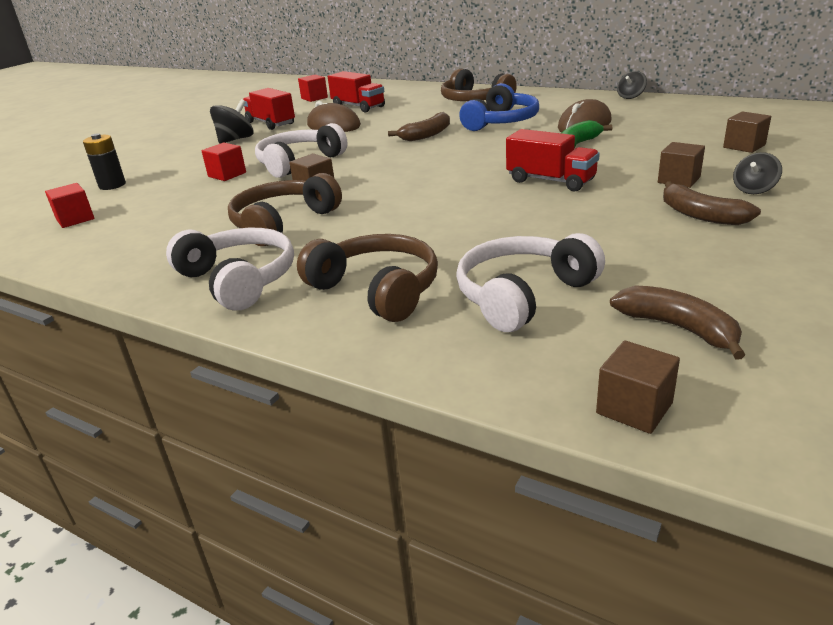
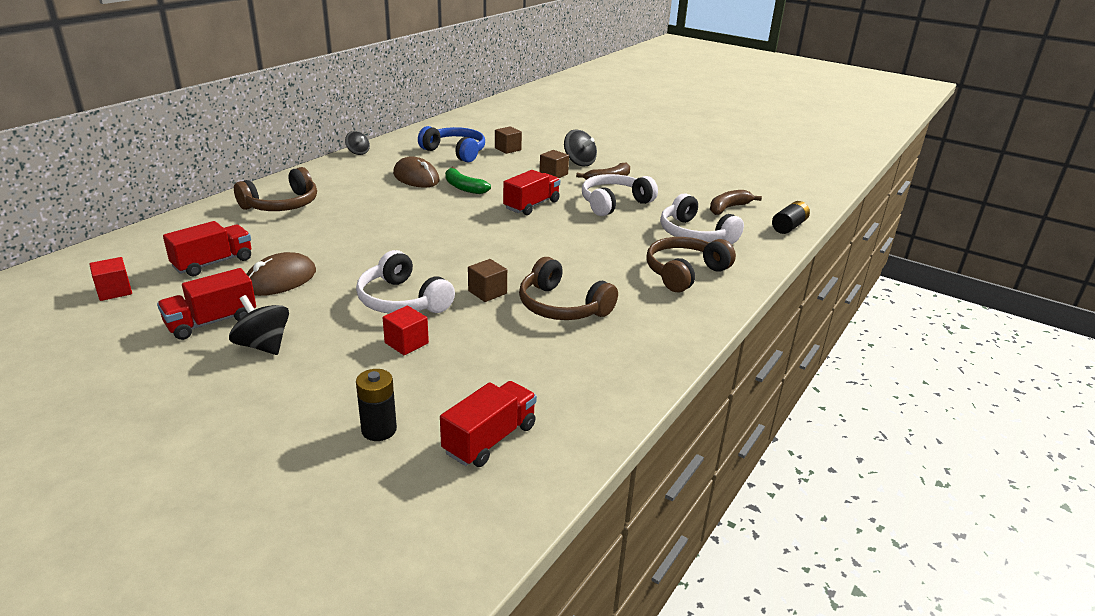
camera: 90 degrees left, 0 degrees up
red cube [45,183,94,228] -> red truck [440,381,537,467]
white headphones [166,228,294,311] -> white headphones moved to [582,174,658,216]
brown banana [388,112,450,141] -> none
blue headphones [459,83,539,131] -> blue headphones moved to [418,126,485,163]
brown cube [596,340,680,434] -> black battery [772,201,810,234]
black spinning top [733,152,782,194] -> black spinning top [564,129,597,166], size x1.53

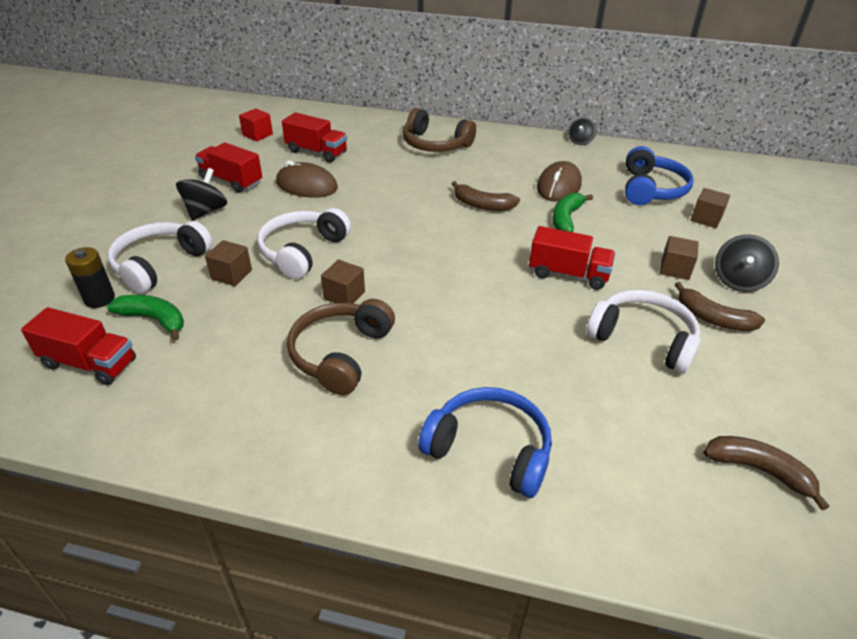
camera: 70 degrees right, 10 degrees up
red cube [382,306,429,355] -> brown cube [205,240,252,286]
brown headphones [646,237,736,292] -> blue headphones [418,387,552,498]
white headphones [660,193,744,244] -> white headphones moved to [108,221,213,294]
black battery [772,201,810,234] -> none
none -> green banana [107,295,184,341]
none -> brown banana [452,181,520,211]

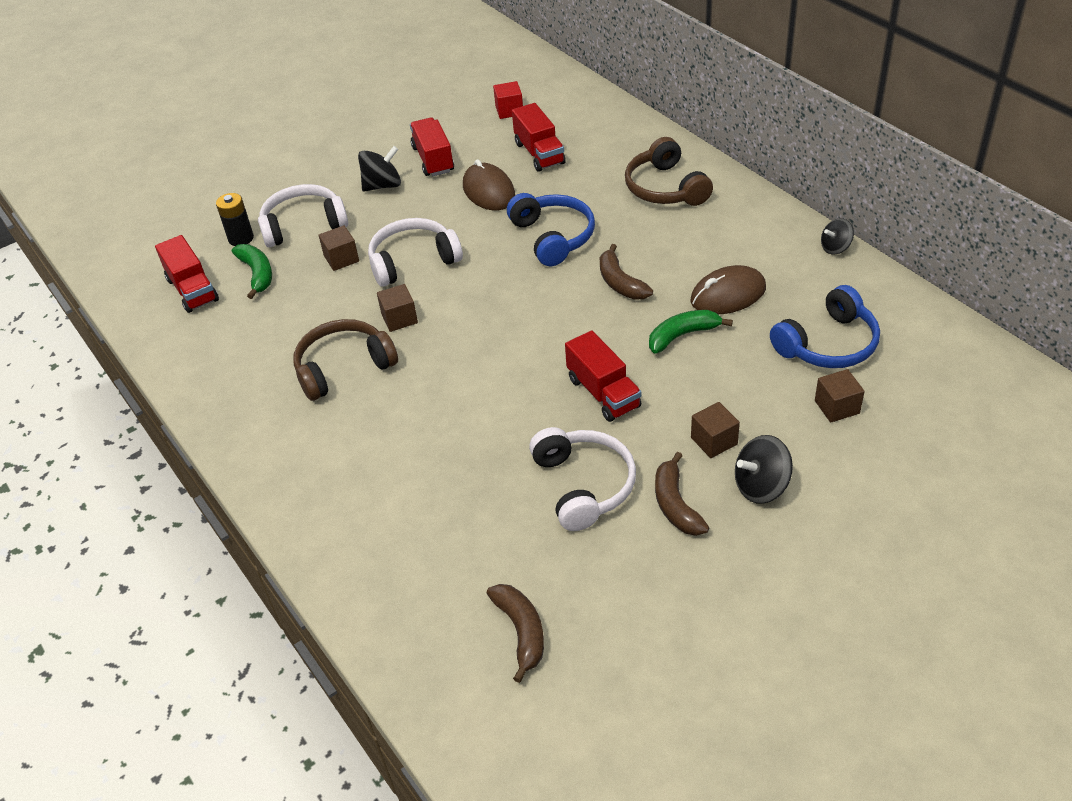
camera: 45 degrees right, 5 degrees up
blue headphones [418,387,552,498] -> blue headphones moved to [507,193,595,266]

